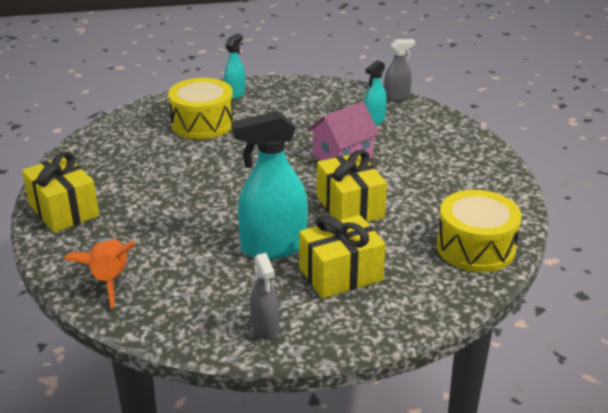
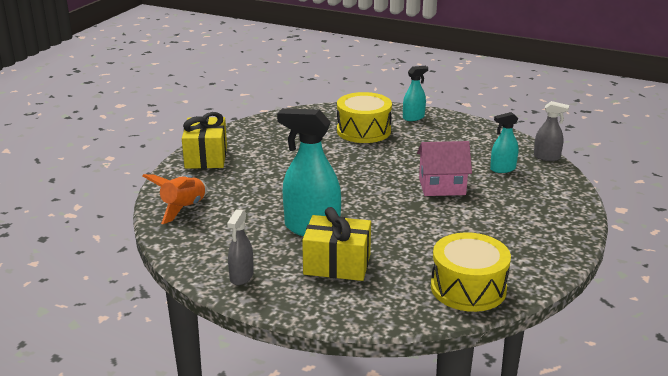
camera: 35 degrees right, 5 degrees down
yellow gift [317,150,387,222] -> none

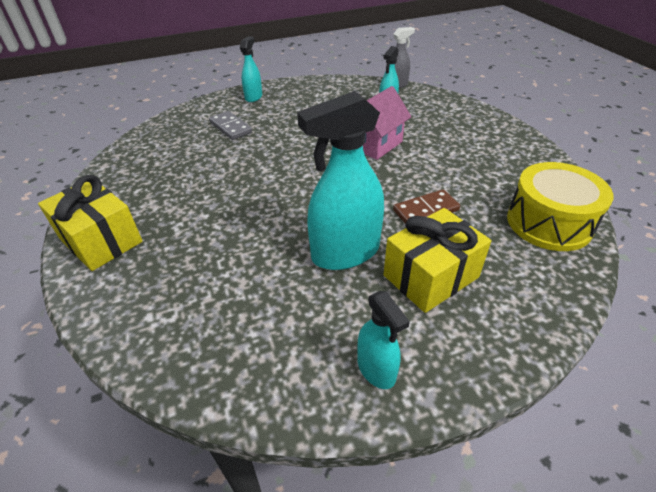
camera: 45 degrees left, 15 degrees up
orange rocket [143,174,207,224] -> none
grey spray bottle [227,209,254,285] -> turquoise spray bottle [358,291,410,389]
yellow drum [337,92,392,143] -> grey domino [209,111,252,140]
none -> brown domino [393,189,460,224]

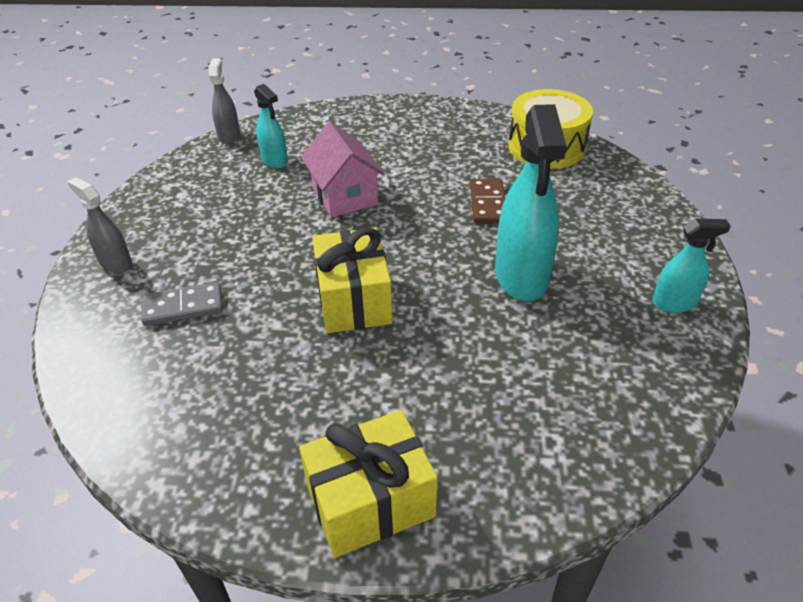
camera: 65 degrees left, 0 degrees up
turquoise spray bottle [240,36,262,102] -> grey spray bottle [67,177,132,273]
yellow gift [383,208,491,313] -> yellow gift moved to [312,227,393,333]

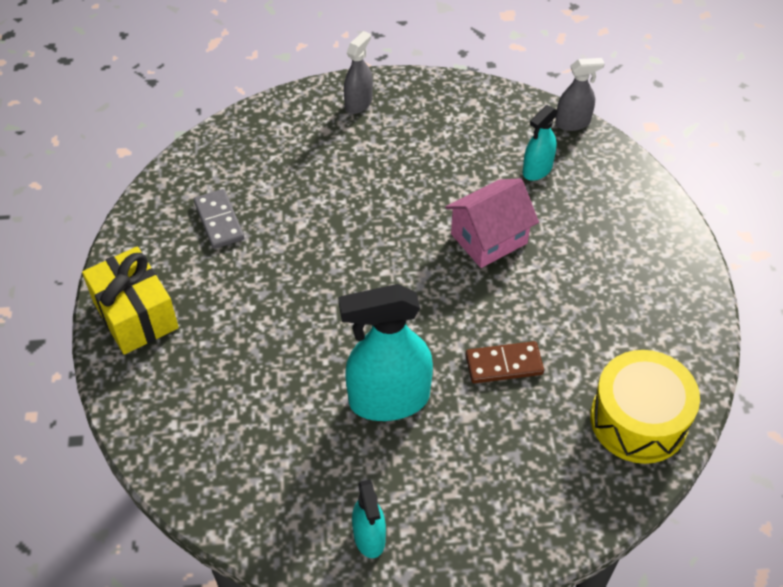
camera: 80 degrees right, 10 degrees up
grey domino [141,282,223,326] -> grey domino moved to [194,189,244,249]
yellow gift [312,227,393,333] -> none

